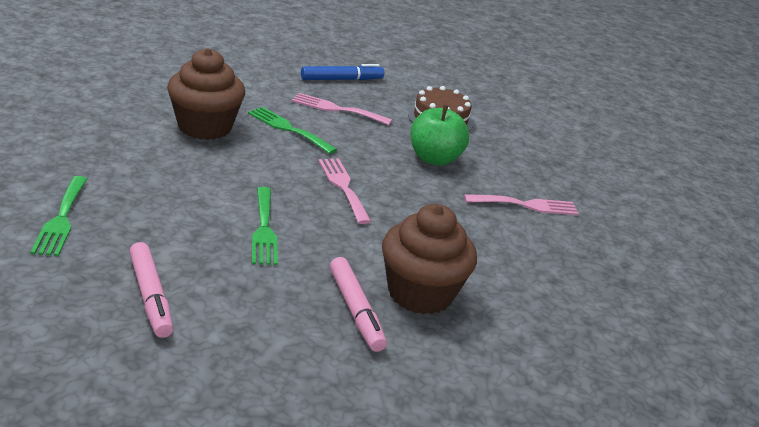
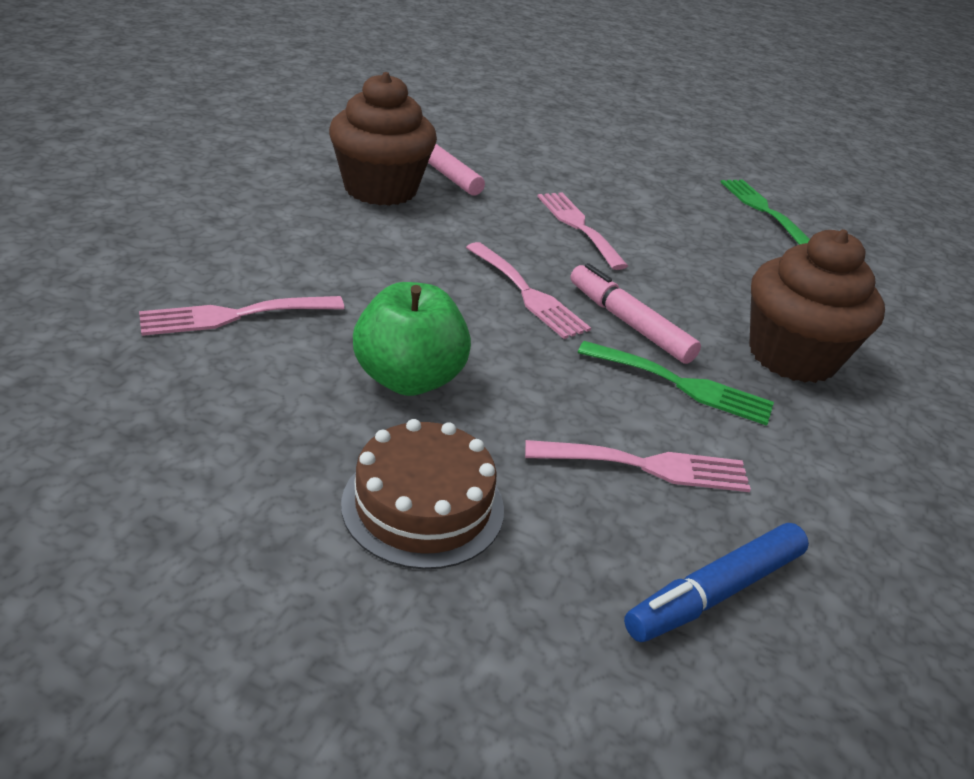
camera: 165 degrees right, 5 degrees up
pink marker [129,242,173,338] -> pink marker moved to [570,263,701,364]
green fork [252,187,278,265] -> pink fork [537,193,628,270]

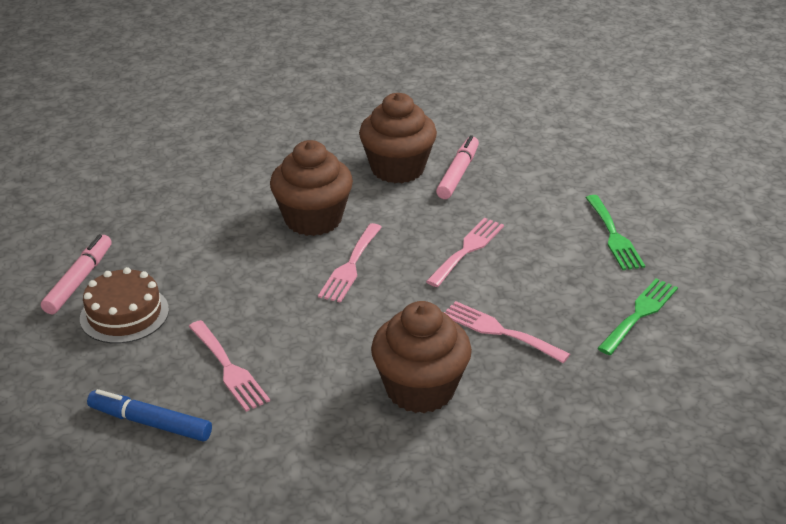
camera: 60 degrees right, 0 degrees up
pink fork [139,296,344,336] -> pink fork moved to [444,301,570,363]
green apple [353,282,471,396] -> none
pink marker [570,263,701,364] -> pink marker moved to [41,234,112,314]
green fork [578,341,774,426] -> green fork moved to [585,195,645,270]
none -> brown cupcake [270,140,353,236]

